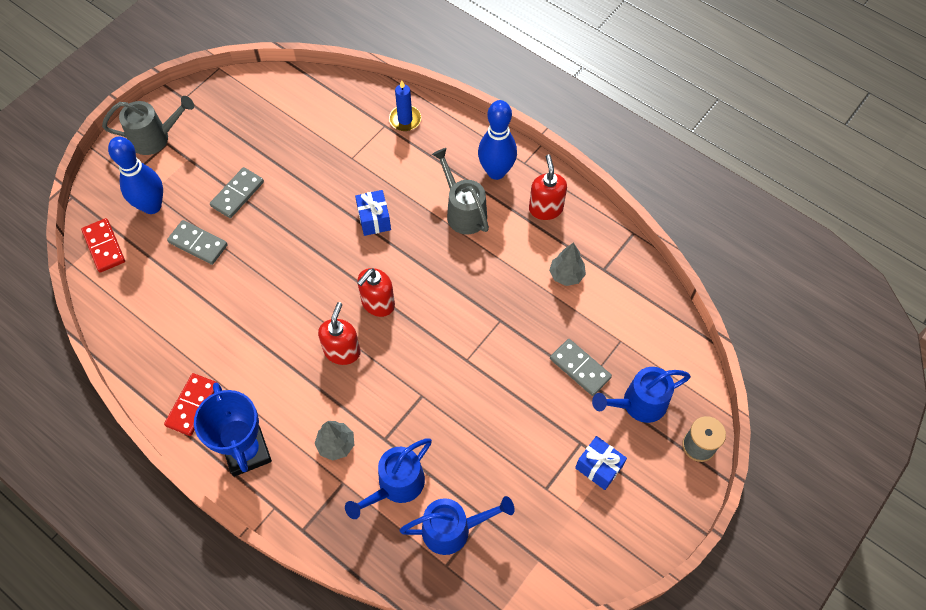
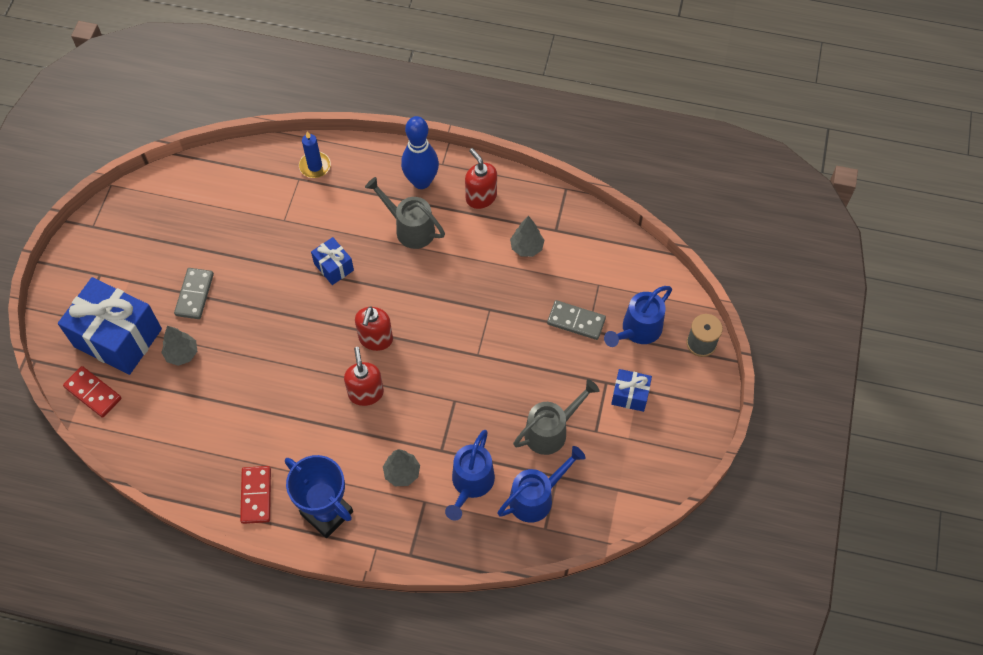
camera: 25 degrees left, 0 degrees up
grey watering can [102,96,194,155] -> grey watering can moved to [513,379,599,455]
blue bowling pin [108,137,163,214] -> blue gift [58,277,162,375]
grey domino [167,220,227,265] -> grey tree [161,326,197,366]

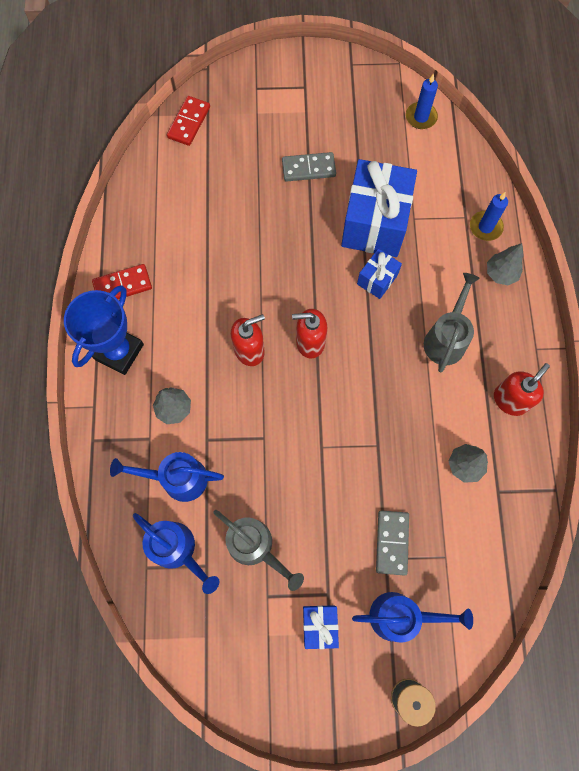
camera: 75 degrees right, 10 degrees up
blue gift [58,277,162,375] -> blue gift moved to [341,159,417,257]
grey tree [161,326,197,366] -> grey tree moved to [487,243,524,286]
blue bowling pin [401,116,439,189] -> none
blue watering can [604,286,672,347] -> blue watering can turned 150 degrees clockwise [352,592,473,643]
none -> blue candle [406,74,438,129]

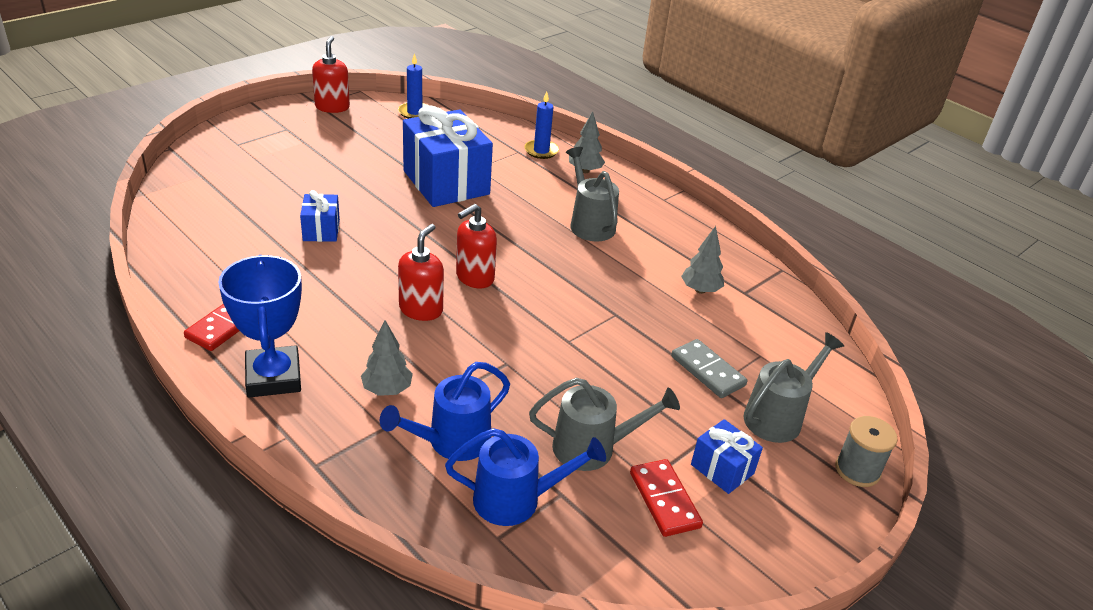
camera: 45 degrees left, 35 degrees down
red domino [167,96,210,146] -> red domino moved to [630,459,703,537]
grey domino [282,152,336,182] -> none
blue watering can [352,592,473,643] -> grey watering can [744,332,844,443]
blue gift [357,249,402,299] -> blue gift moved to [300,190,340,242]
red soap dispenser [494,363,550,416] -> red soap dispenser moved to [312,36,350,113]

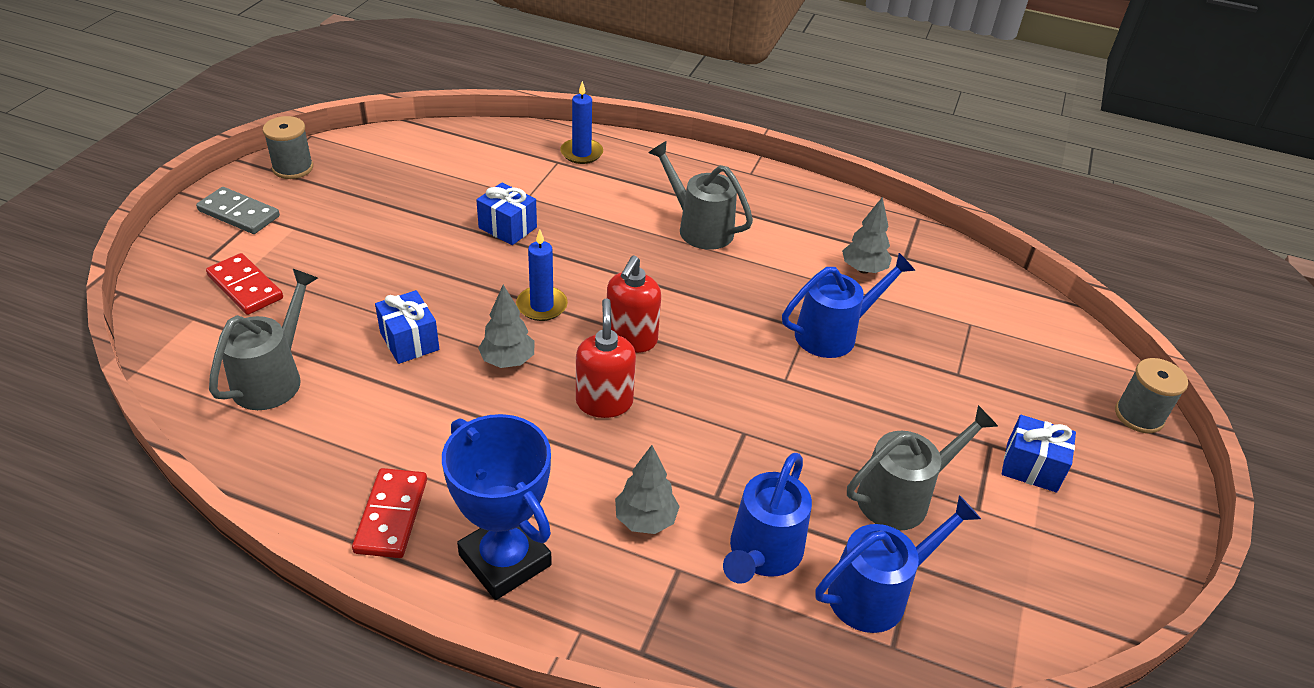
camera: 25 degrees left, 5 degrees up
red soap dispenser [312,36,350,113] -> grey spool [263,116,313,179]
blue candle [398,53,427,119] -> blue candle moved to [516,229,568,321]
blue gift [403,105,493,207] -> blue gift [476,182,537,245], size x0.48
grey tree [569,111,605,173] -> grey tree moved to [478,285,535,368]
red domino [630,459,703,537] -> red domino moved to [206,253,283,315]
grey domino [671,339,747,398] -> grey domino moved to [196,187,280,234]
grey watering can [744,332,844,443] -> grey watering can moved to [209,269,318,410]
none -> blue watering can [782,253,915,358]

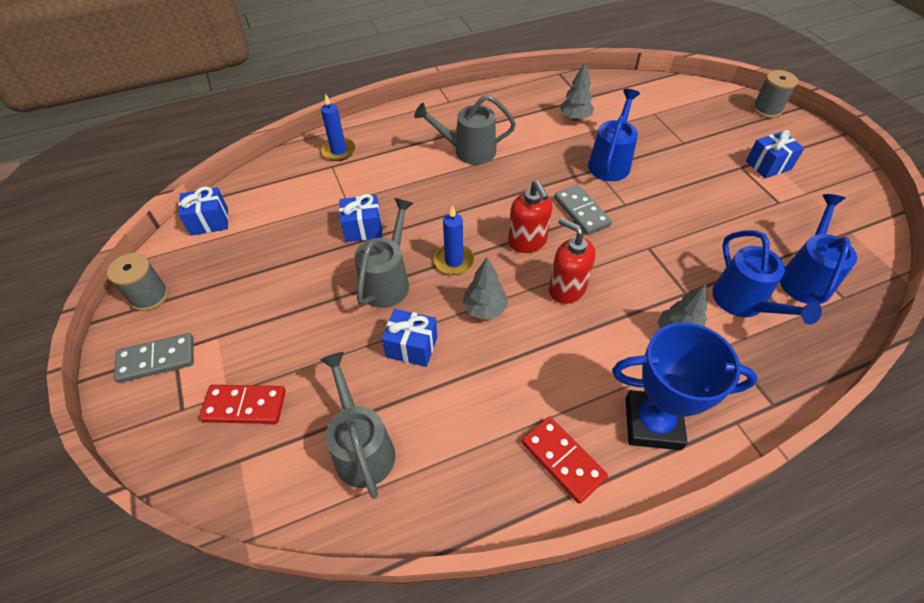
camera: 40 degrees left, 10 degrees up
grey watering can [847,405,998,531] -> grey watering can moved to [354,198,413,308]
none -> blue gift [178,187,228,236]
none -> grey domino [554,185,612,235]

